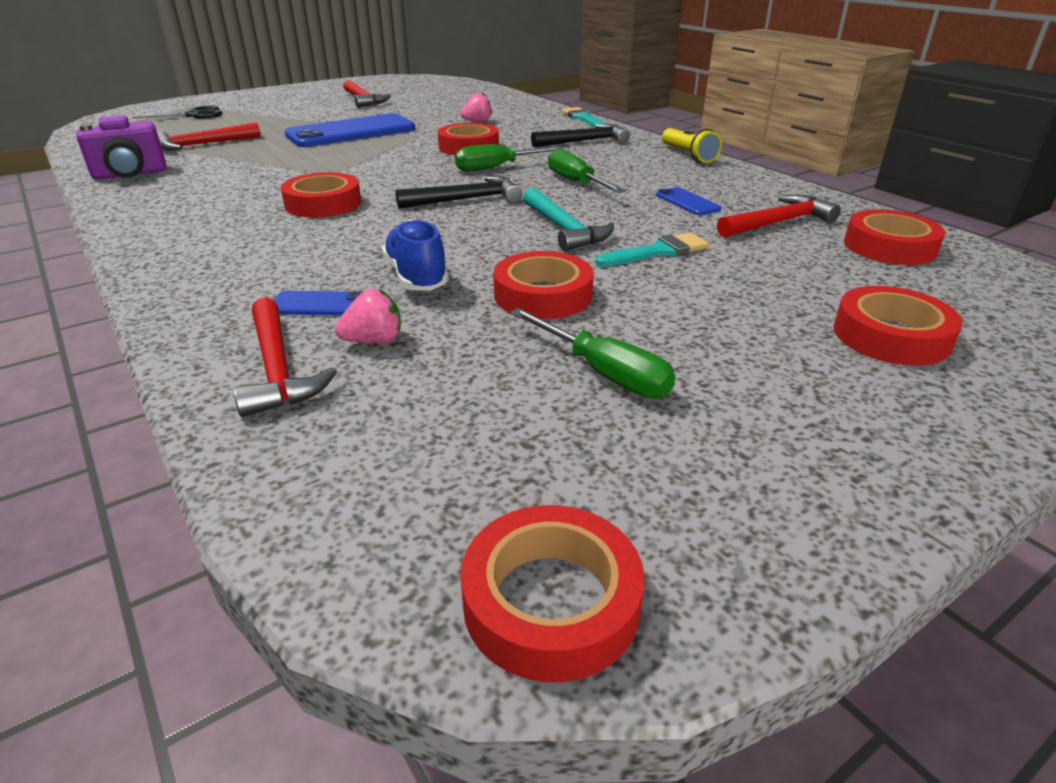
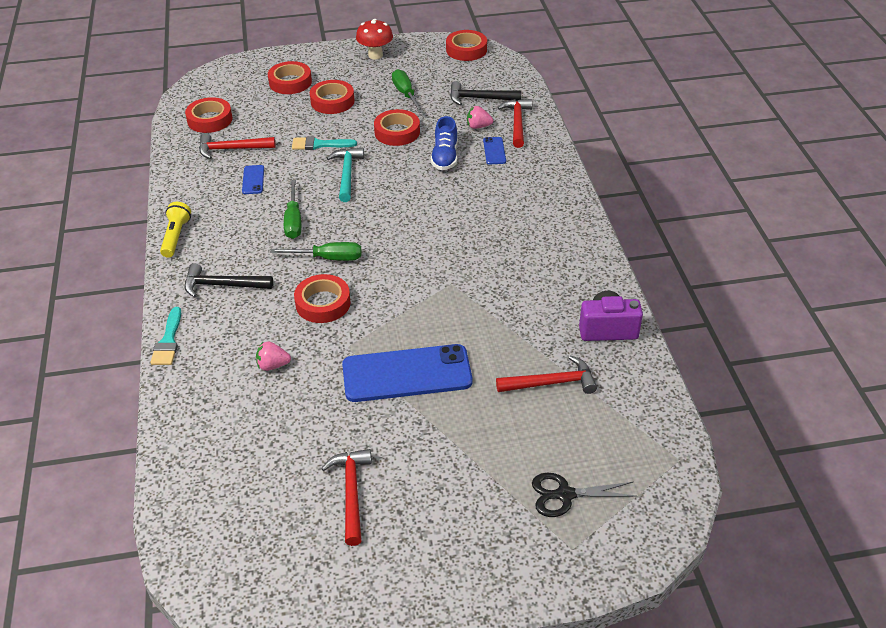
camera: 155 degrees left, 10 degrees up
blue phone [274,291,364,316] -> blue phone turned 60 degrees clockwise [483,137,506,164]
red tape [280,172,361,217] -> red tape moved to [310,80,354,114]
black hammer [395,176,522,209] -> black hammer moved to [450,81,521,105]
none -> red mushroom [356,19,393,59]

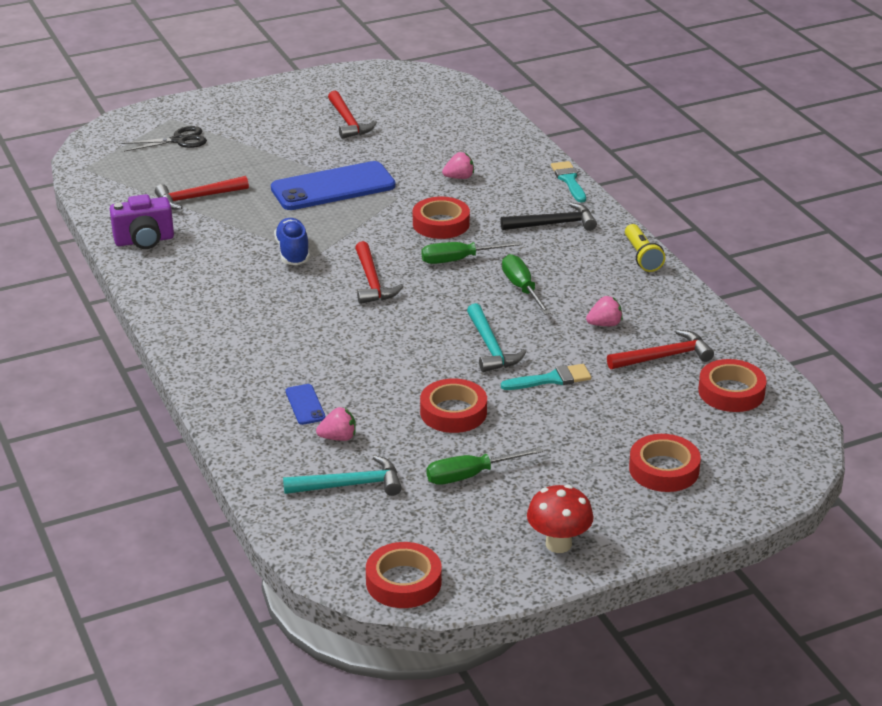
camera: 165 degrees right, 10 degrees down
blue phone [242,165,264,194] -> pink strawberry [586,296,623,326]
red tape [310,80,354,114] -> none
green screwdriver [392,69,424,113] -> green screwdriver turned 105 degrees clockwise [426,447,543,485]
blue shoe [431,116,458,170] -> blue shoe moved to [274,218,310,265]
black hammer [450,81,521,105] -> turquoise hammer [283,455,402,496]
red hammer [497,99,532,148] -> red hammer moved to [355,241,404,304]

